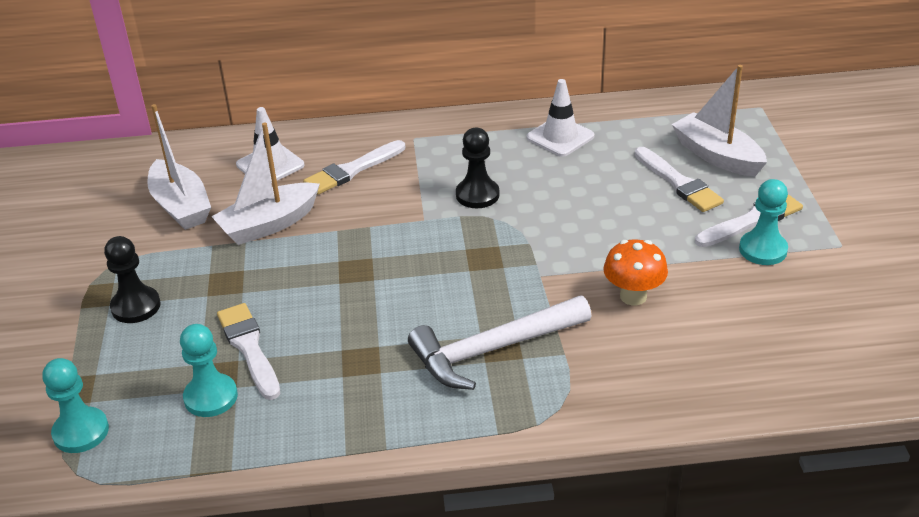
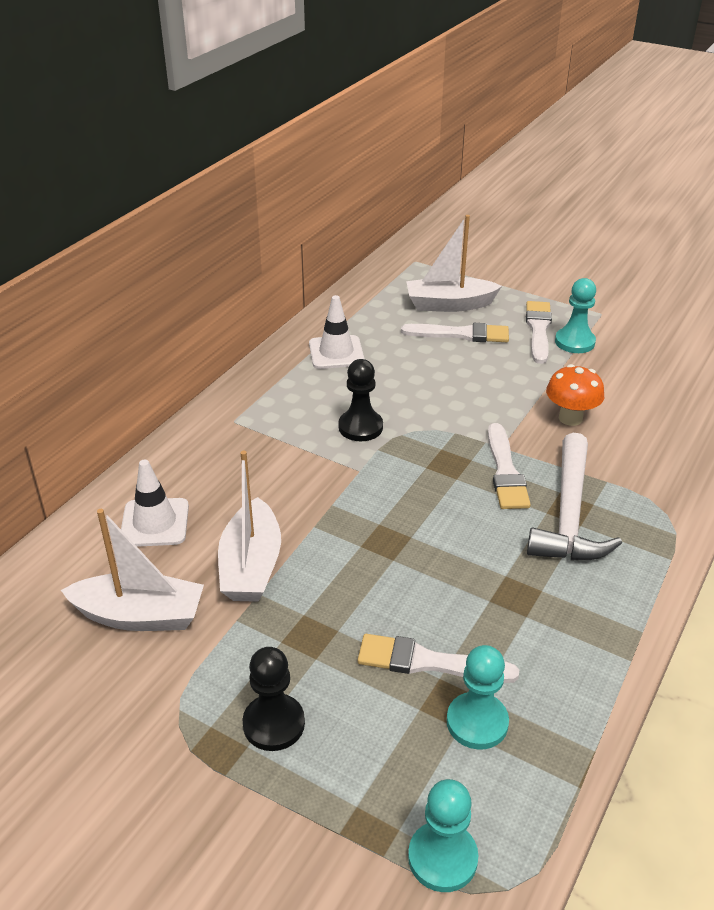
camera: 55 degrees left, 0 degrees up
white brush [303,140,405,194] -> white brush moved to [488,423,531,509]

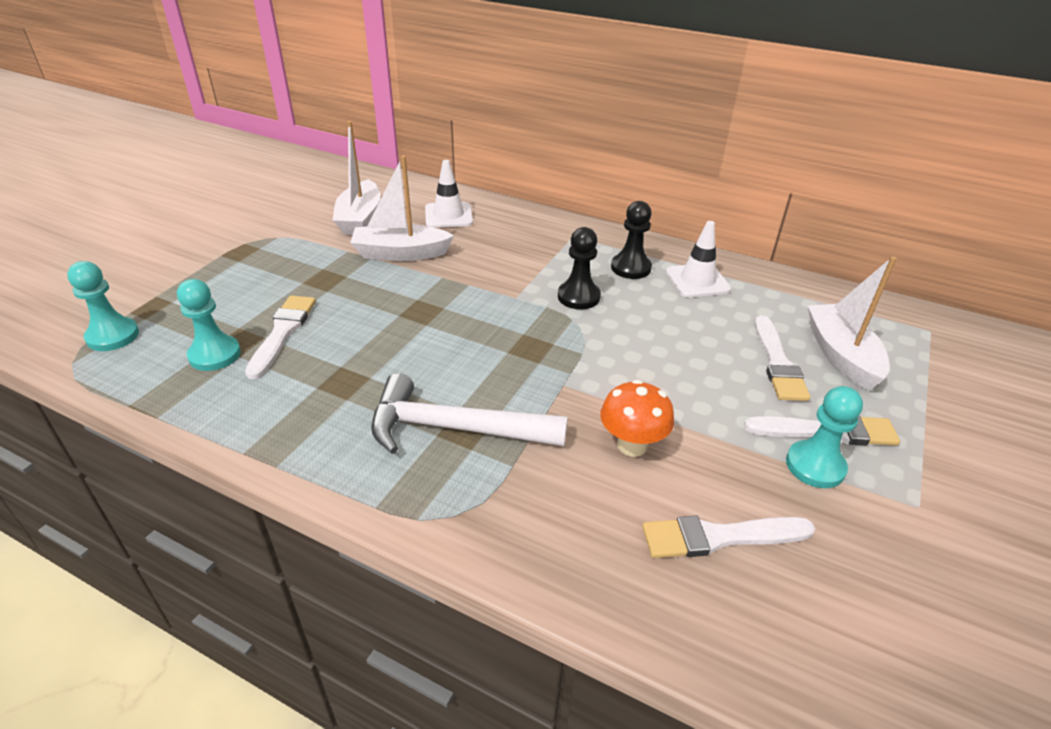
camera: 85 degrees right, 0 degrees up
black pawn [243,647,305,751] -> black pawn moved to [611,201,652,279]
white brush [488,423,531,509] -> white brush moved to [642,515,815,558]

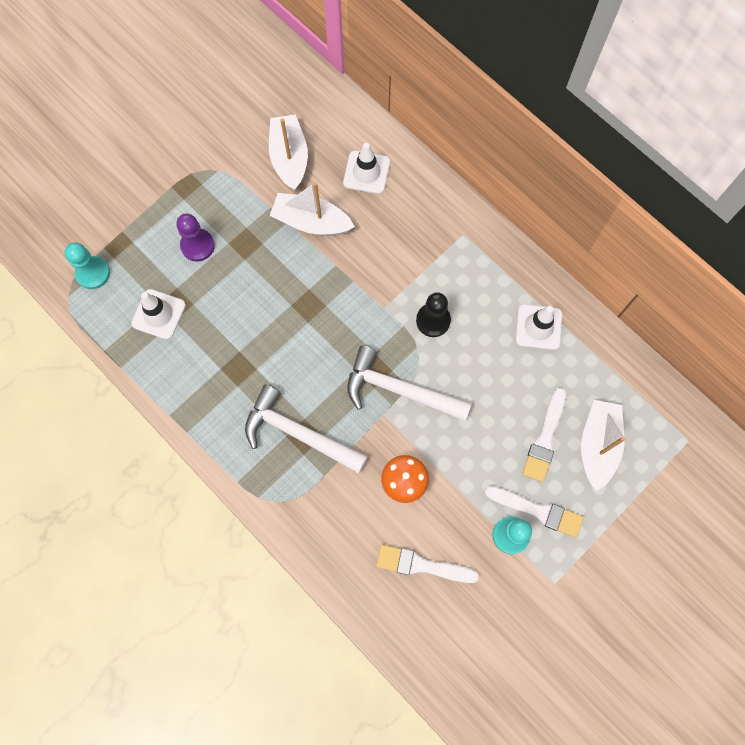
camera: 20 degrees right, 35 degrees up
turquoise pawn [177,279,241,371] -> white traffic cone [131,289,186,340]
white brush [245,296,316,380] -> none
white boat [333,121,381,235] -> white boat turned 150 degrees clockwise [269,114,308,191]
black pawn [611,201,652,279] -> none
none -> purple pawn [176,213,215,262]
none -> white hammer [347,346,472,421]

